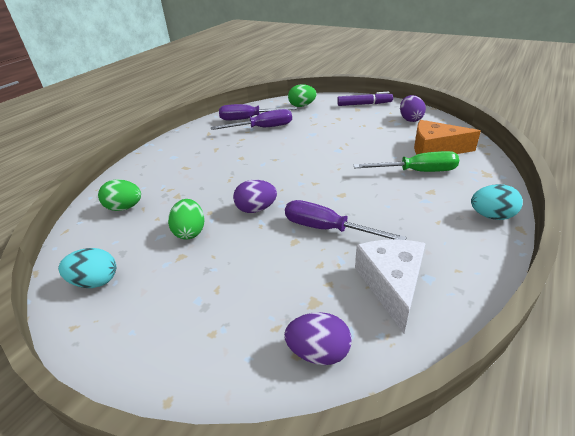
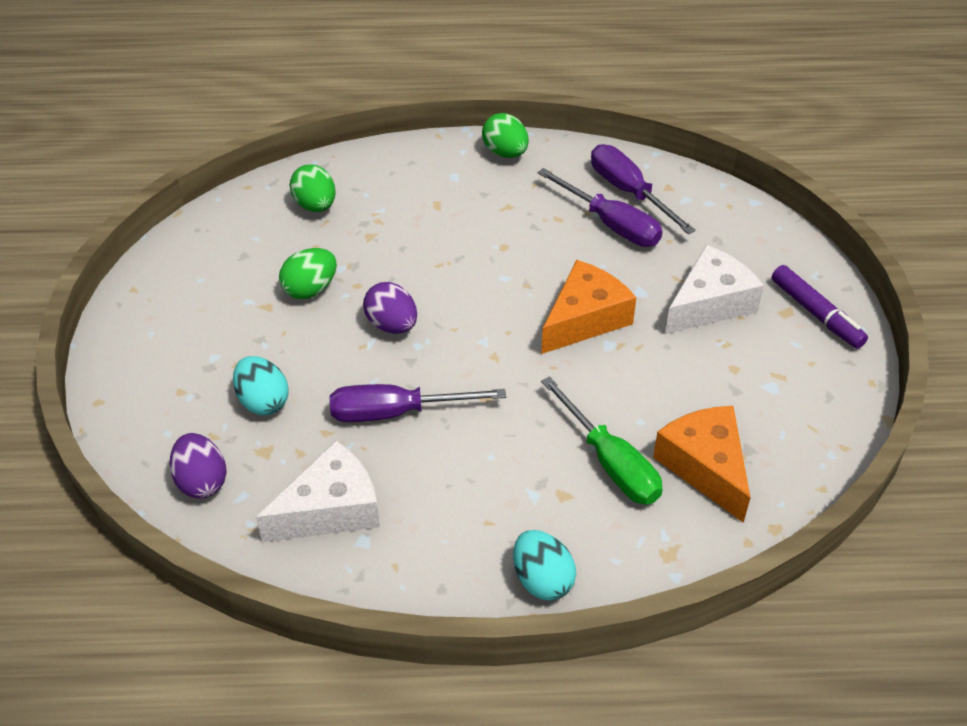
camera: 55 degrees right, 10 degrees up
turquoise egg [58,248,116,288] -> turquoise egg moved to [233,356,289,415]
purple screwdriver [285,200,407,240] -> purple screwdriver turned 90 degrees counterclockwise [330,384,506,422]
green egg [288,84,317,107] -> green egg moved to [482,113,529,158]
purple egg [400,95,426,122] -> none
none -> orange cheese [541,260,636,354]
none -> white cheese [665,245,764,334]

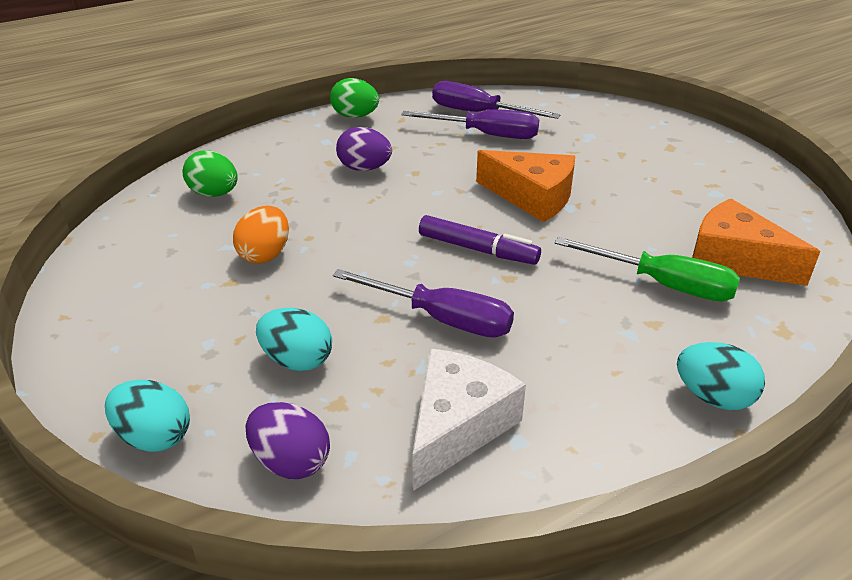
camera: 30 degrees left, 10 degrees down
green egg [279,248,337,299] -> orange egg [233,206,289,264]
purple screwdriver [330,384,506,422] -> purple screwdriver turned 120 degrees counterclockwise [333,269,514,337]
purple egg [363,282,417,334] -> purple egg moved to [336,127,392,171]
orange cheese [541,260,636,354] -> orange cheese turned 105 degrees clockwise [476,150,575,222]
white cheese [665,245,764,334] -> none
purple marker [772,265,868,349] -> purple marker moved to [419,215,541,265]
none -> turquoise egg [105,380,190,452]

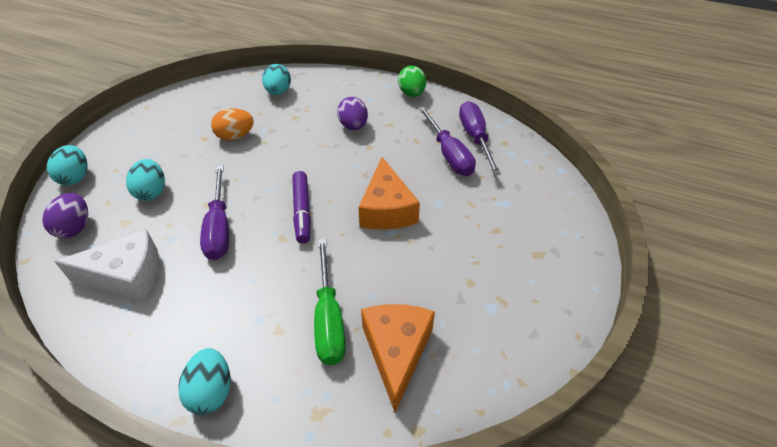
camera: 55 degrees right, 10 degrees up
green egg [183,150,238,197] -> turquoise egg [262,64,291,95]

